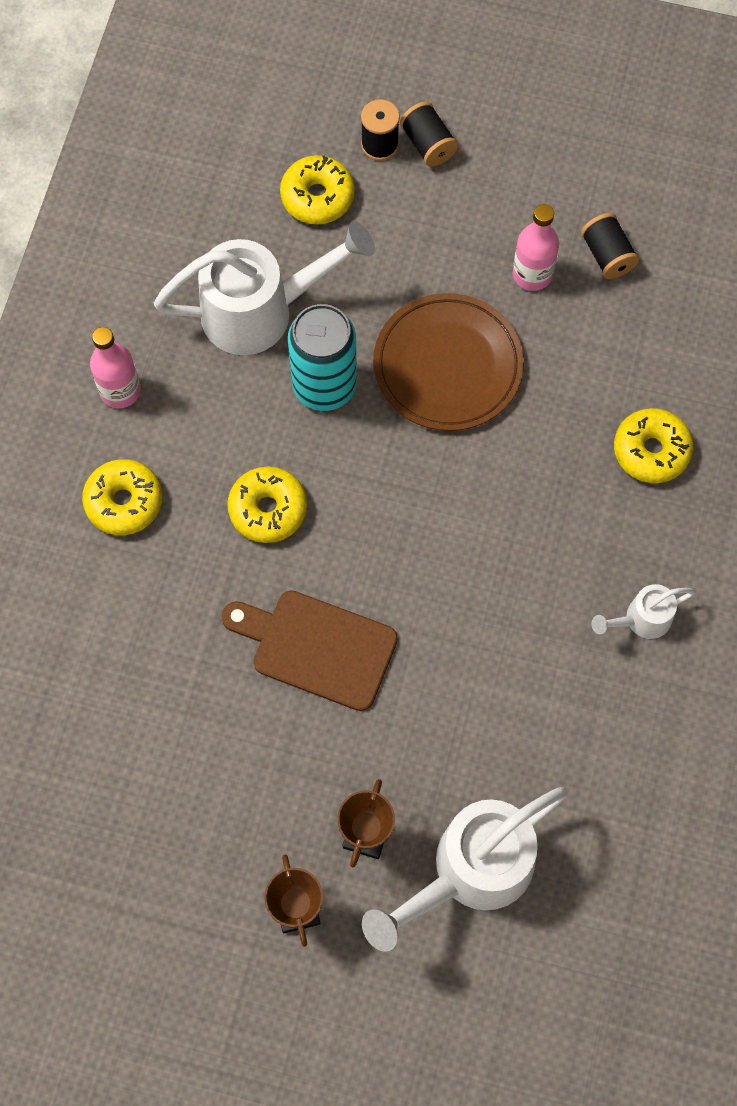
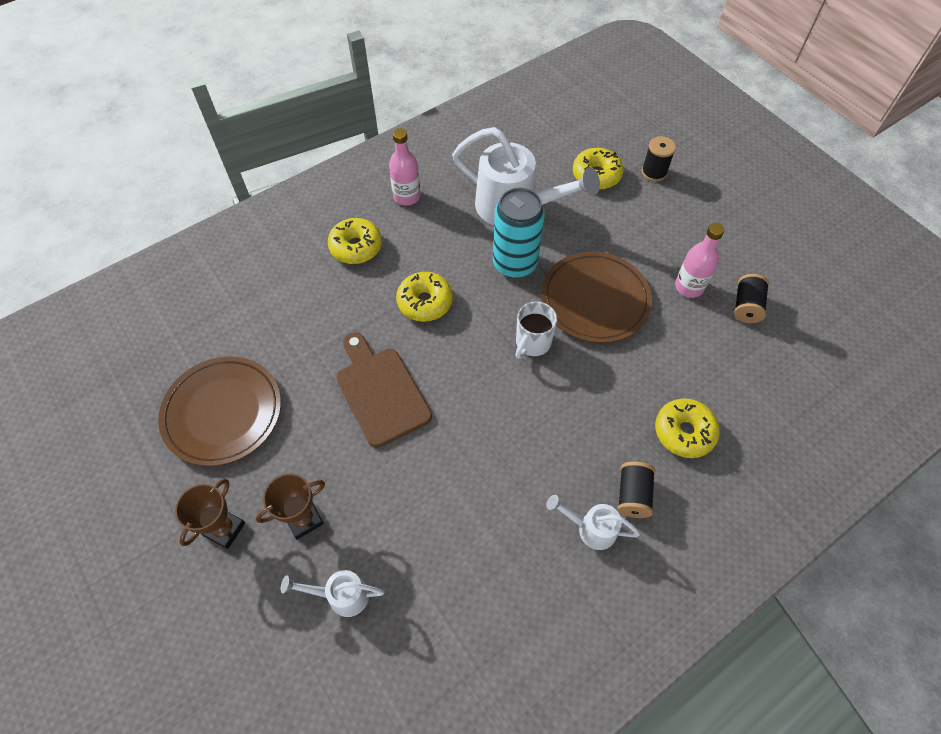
camera: 40 degrees right, 10 degrees down
white watering can [362,787,568,952] -> white watering can [281,570,384,617], size x0.49
black spool [400,102,458,167] -> black spool moved to [617,462,655,518]
none -> brown plate [158,356,281,466]
none -> white mug [515,302,557,359]

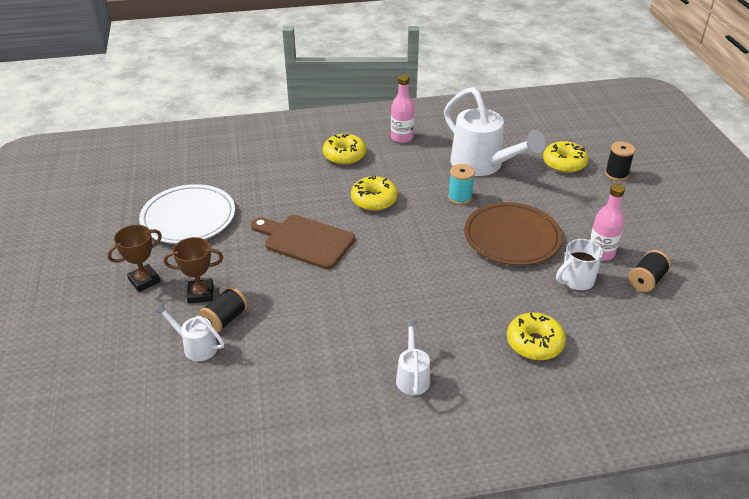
camera: 25 degrees right, 20 degrees down
brown plate [158,356,281,466] -> white plate [139,184,235,244]
brown cutting board [336,332,432,448] -> brown cutting board turned 60 degrees counterclockwise [251,215,355,269]
turquoise can [493,188,545,278] -> turquoise spool [448,164,475,205]
white mug [515,302,557,359] -> white mug moved to [556,239,603,291]
white watering can [546,495,640,550] -> white watering can turned 45 degrees clockwise [396,320,430,395]
black spool [617,462,655,518] -> black spool moved to [199,287,248,333]

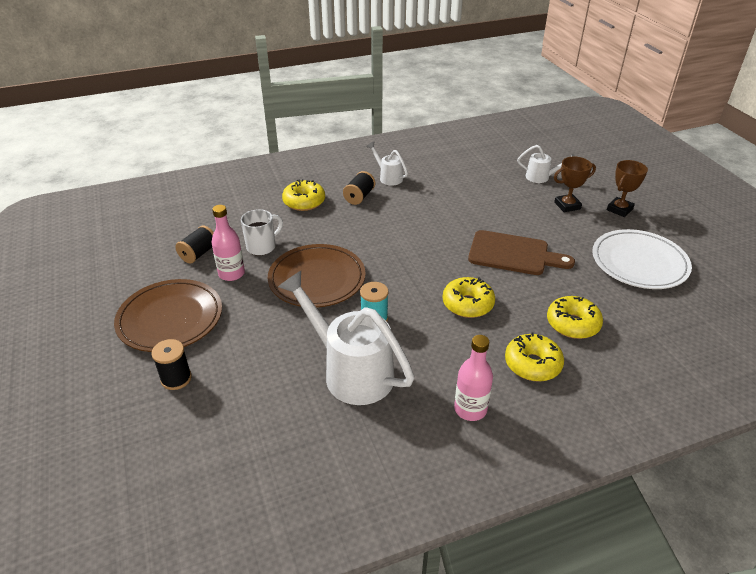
camera: 170 degrees right, 0 degrees up
black spool [199,287,248,333] -> black spool moved to [343,171,375,205]
white watering can [396,320,430,395] -> white watering can turned 150 degrees clockwise [366,142,408,186]
yellow donut [543,141,588,173] -> yellow donut moved to [547,296,603,339]
none -> brown plate [114,279,222,352]

